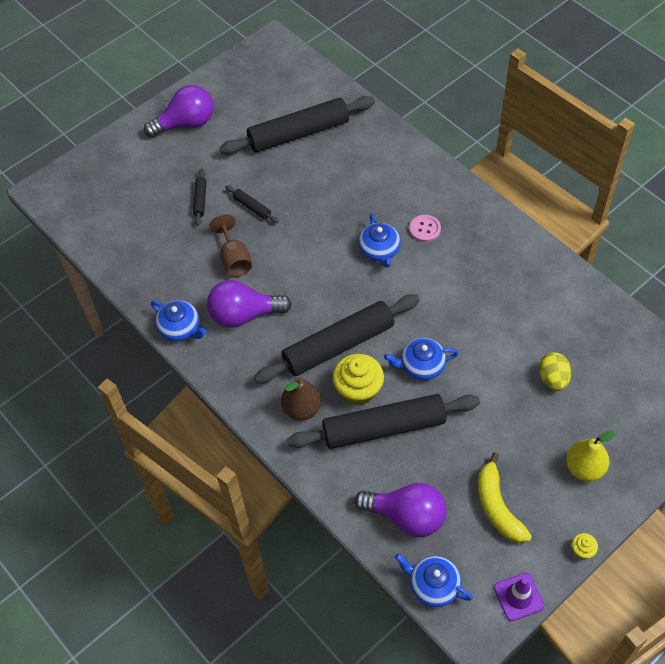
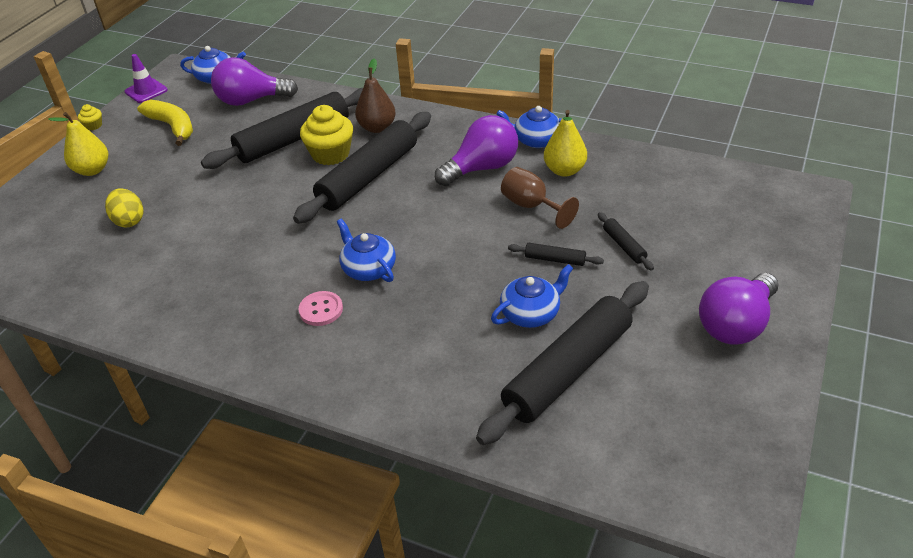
camera: 155 degrees right, 15 degrees down
blue teapot [384,338,459,380] -> blue teapot moved to [491,264,573,328]
none -> yellow pear [544,110,587,177]

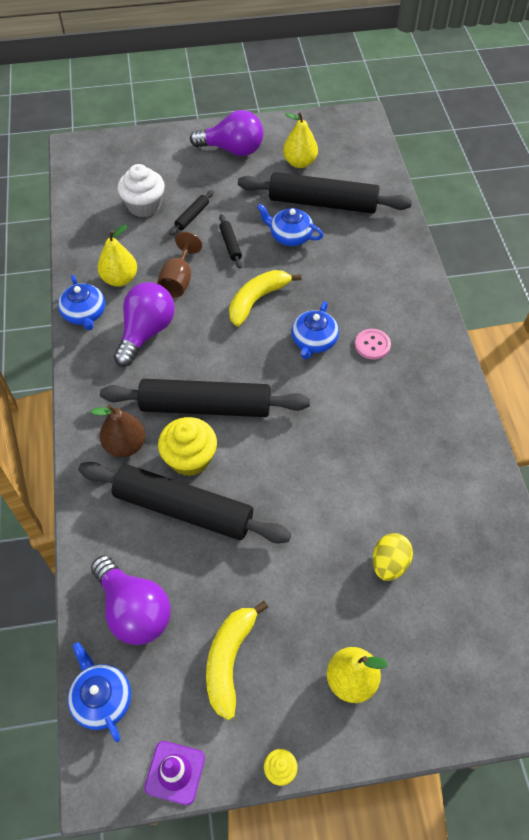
camera: 125 degrees left, 15 degrees up
purple light bulb [435,115,518,186] -> purple light bulb turned 90 degrees clockwise [114,282,175,367]
none -> white cupcake [117,164,165,217]
none -> yellow banana [229,270,302,326]
none -> yellow pear [283,112,318,168]

